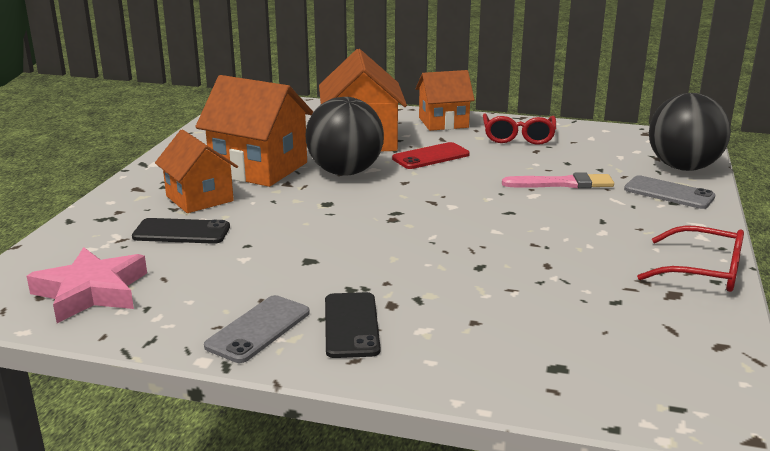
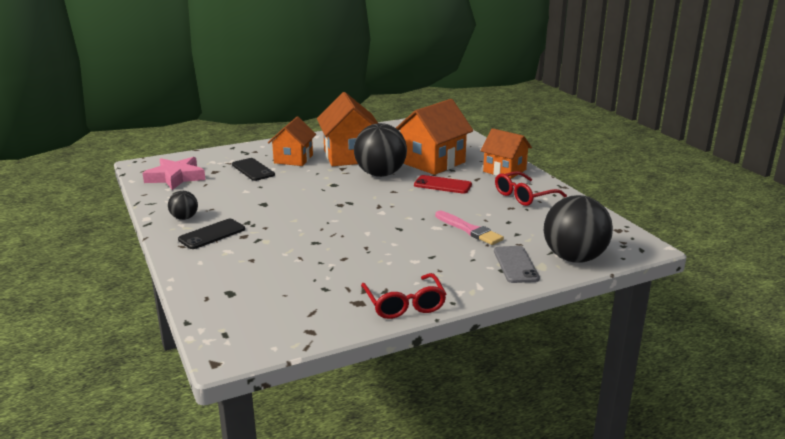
camera: 50 degrees right, 0 degrees up
grey phone [204,295,310,363] -> black ball [168,191,198,220]

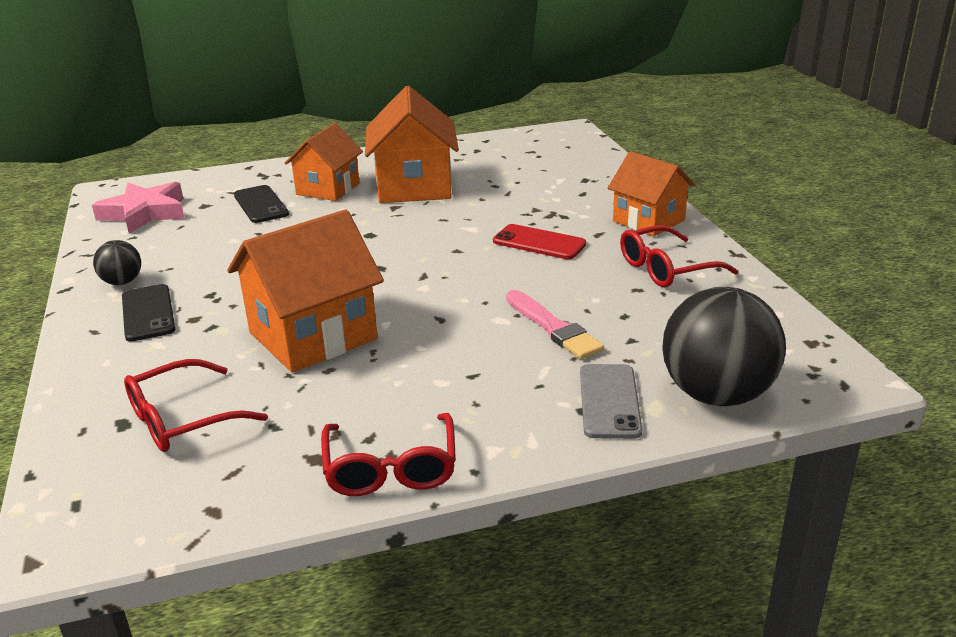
camera: 10 degrees right, 5 degrees up
black phone [178,219,245,249] -> black phone turned 75 degrees counterclockwise [122,284,175,341]
black ball [354,123,407,177] -> none
orange house [396,99,473,175] -> orange house moved to [227,209,384,373]
none -> red glasses [124,359,268,452]

